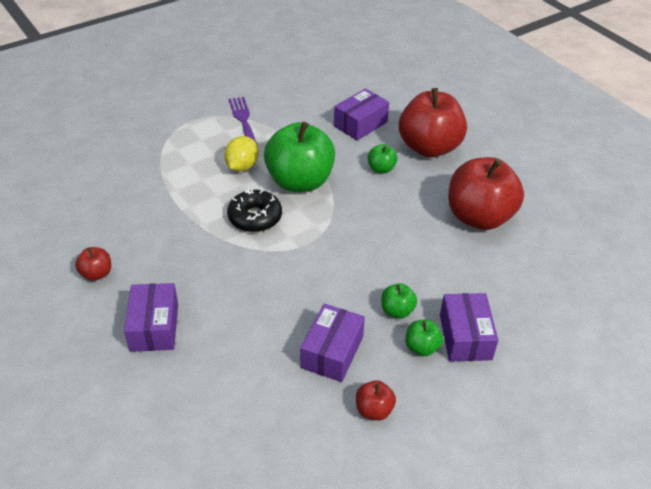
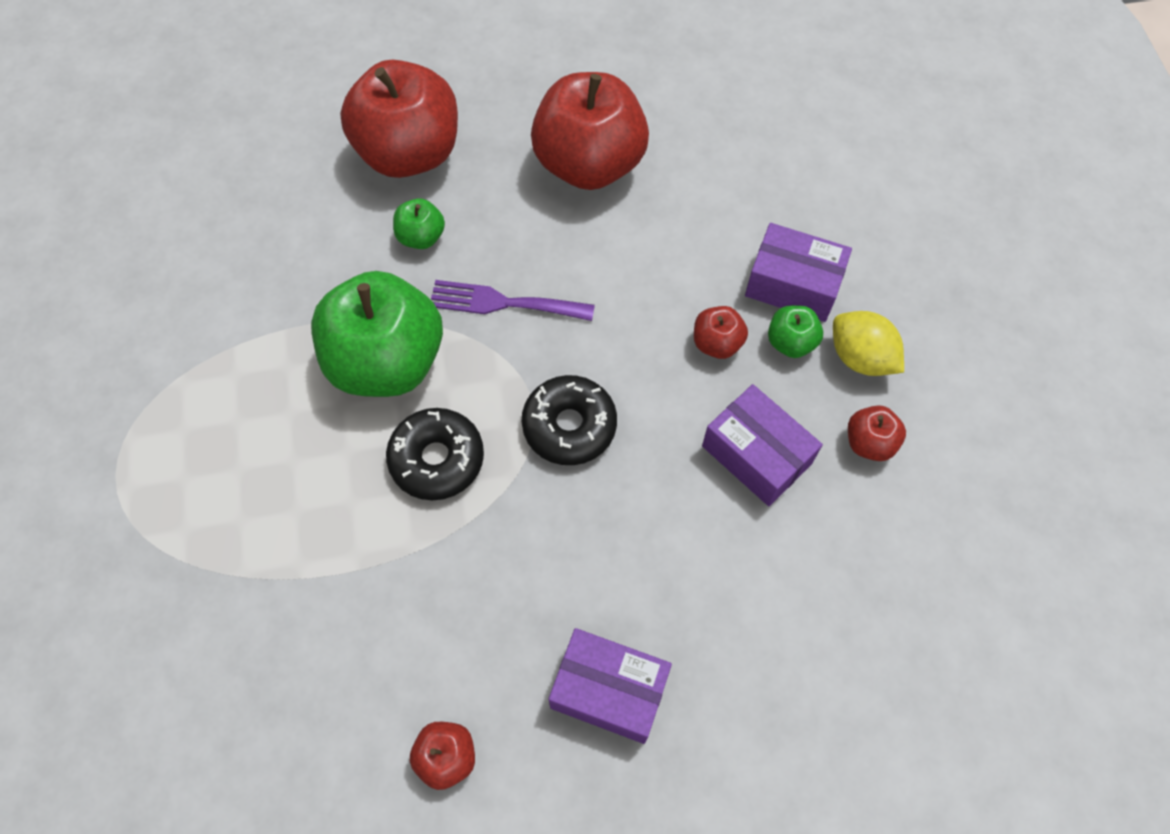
camera: 65 degrees left, 20 degrees up
yellow lemon [224,136,259,171] -> yellow lemon moved to [833,311,904,376]
purple fork [229,97,258,146] -> purple fork moved to [431,280,595,321]
purple box [334,88,389,141] -> none
green apple [381,283,417,318] -> red apple [694,306,748,359]
none -> black donut [522,375,617,465]

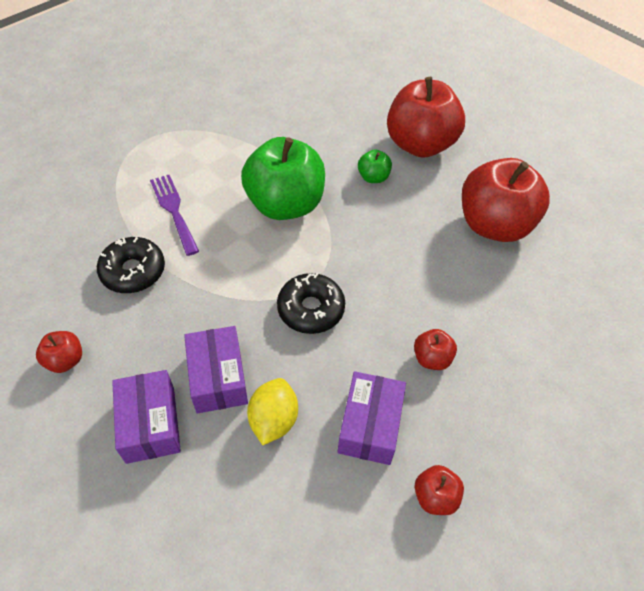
camera: 55 degrees right, 10 degrees down
black donut [386,408,484,500] -> black donut moved to [97,237,165,293]
purple fork [431,280,595,321] -> purple fork moved to [150,175,199,256]
purple box [745,223,852,322] -> purple box moved to [184,326,248,414]
green apple [768,305,823,358] -> none
yellow lemon [833,311,904,376] -> yellow lemon moved to [247,378,298,445]

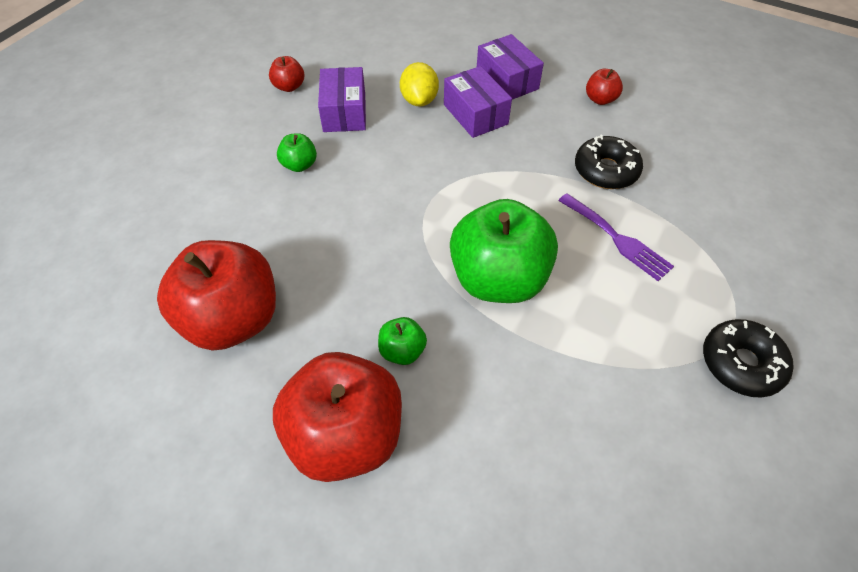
camera: 165 degrees right, 0 degrees up
black donut [277,273,345,334] -> black donut moved to [703,319,794,398]
red apple [414,329,457,370] -> green apple [277,133,317,172]

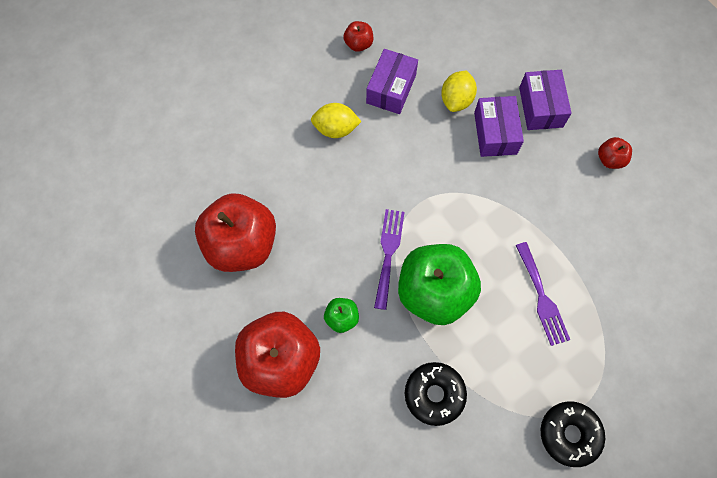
camera: 25 degrees right, 15 degrees up
green apple [277,133,317,172] -> yellow lemon [311,103,362,138]
black donut [575,135,643,189] -> black donut moved to [405,362,467,426]
none -> purple fork [374,209,405,310]

